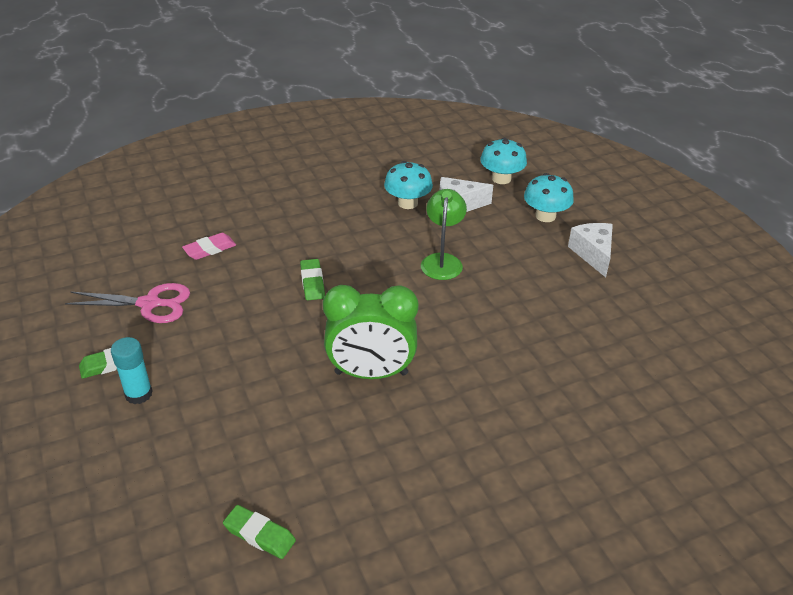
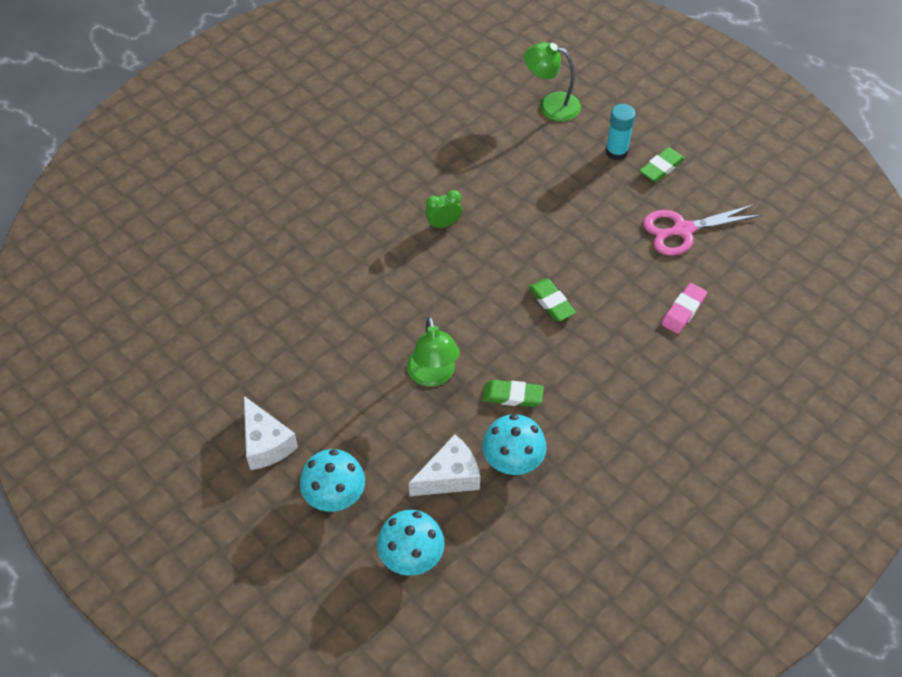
camera: 160 degrees right, 15 degrees up
green eraser [223,505,296,559] -> green eraser moved to [482,380,544,407]
green clock [323,285,418,379] -> green clock [425,190,462,229], size x0.44
none -> green lamp [524,42,581,122]

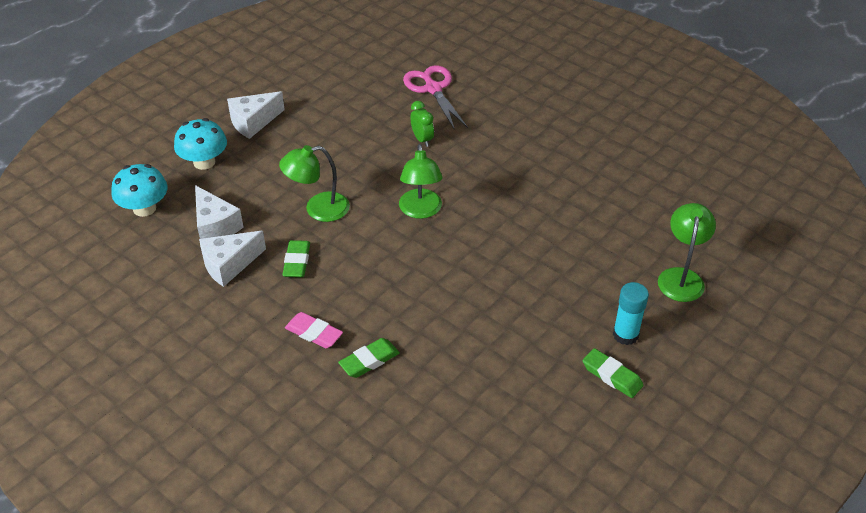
camera: 85 degrees right, 10 degrees down
green clock [425,190,462,229] -> green clock moved to [410,101,434,147]
turquoise mushroom [482,414,547,475] -> white cheese [199,231,266,287]
green eraser [529,279,576,321] -> green eraser moved to [338,338,400,378]
pink scissors [643,204,762,256] -> pink scissors moved to [403,65,468,130]
pink eraser [662,283,707,334] -> pink eraser moved to [285,312,343,348]
none -> green lamp [399,144,443,219]

